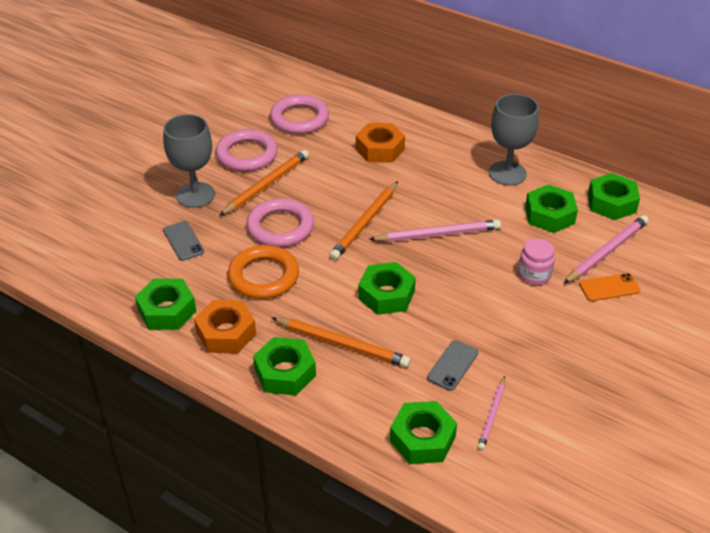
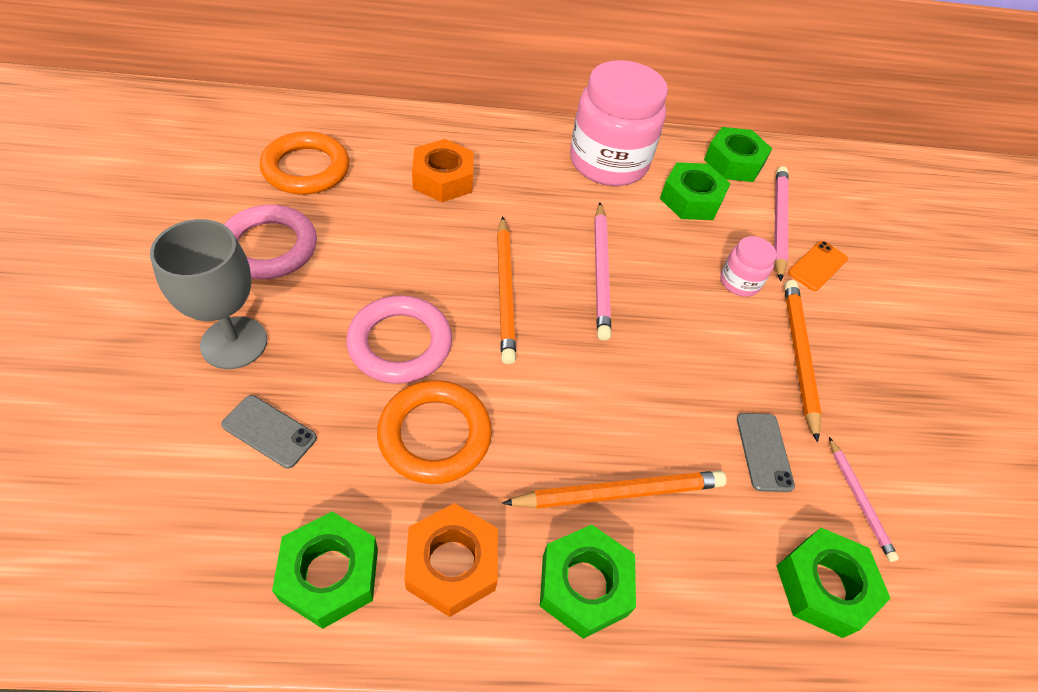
camera: 40 degrees left, 10 degrees up
orange pencil [219,150,309,216] -> orange pencil moved to [784,280,822,443]
pink ring [270,95,329,134] -> orange ring [260,131,349,195]
green nut [358,262,416,315] -> none
pink pencil [369,220,501,242] -> pink pencil turned 135 degrees clockwise [594,203,611,341]
grey goblet [489,94,539,186] -> pink jar [570,60,668,186]

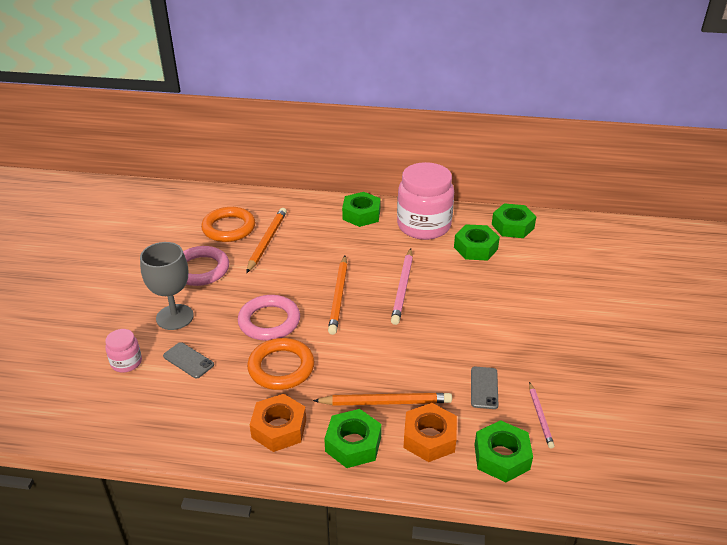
camera: 15 degrees right, 15 degrees down
green nut [272,511,378,629] -> green nut moved to [342,192,381,227]
orange nut [412,139,474,202] -> orange nut moved to [404,403,457,462]
pink jar [720,236,777,297] -> pink jar moved to [105,329,142,373]
pink pencil [774,166,788,281] -> none
orange pencil [784,280,822,443] -> orange pencil moved to [246,208,287,273]
orange phone [788,241,848,291] -> none

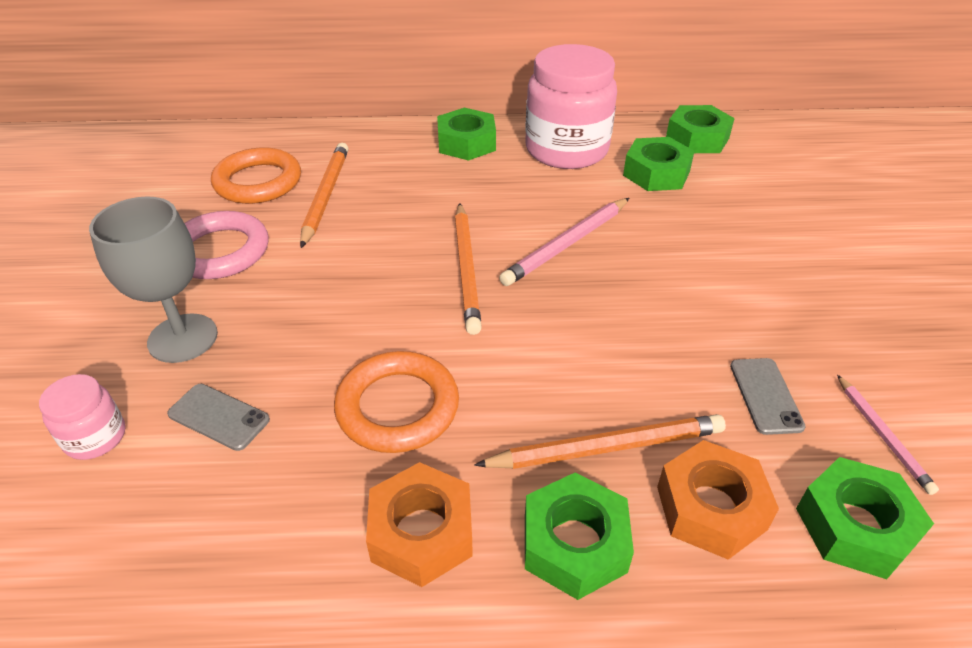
camera: 10 degrees left, 5 degrees up
pink ring [238,295,300,341] -> none
pink pencil [391,249,413,325] -> pink pencil turned 45 degrees clockwise [499,198,629,286]

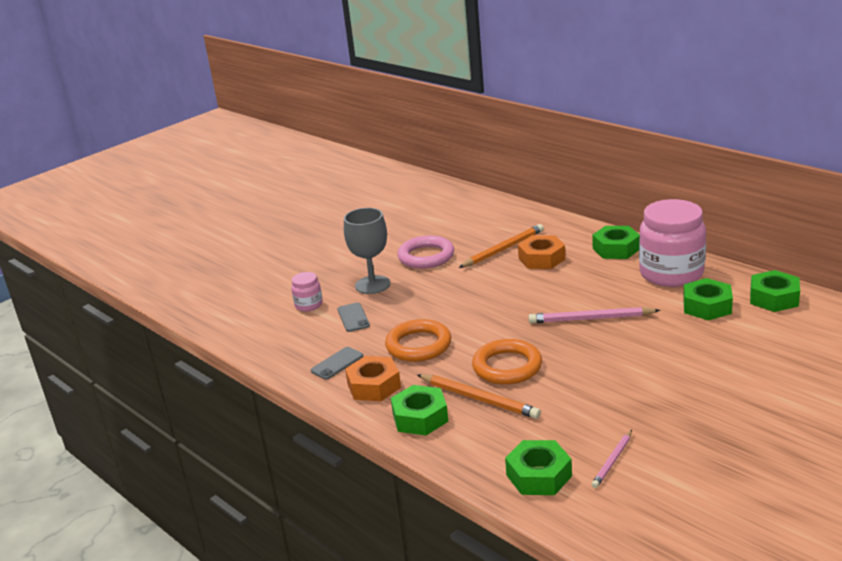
camera: 50 degrees right, 15 degrees down
orange ring [211,147,301,204] -> orange ring moved to [472,339,542,385]
orange pencil [455,203,482,335] -> none
orange nut [657,440,779,560] -> orange nut moved to [518,235,565,269]
grey phone [730,358,806,435] -> grey phone moved to [311,347,363,380]

